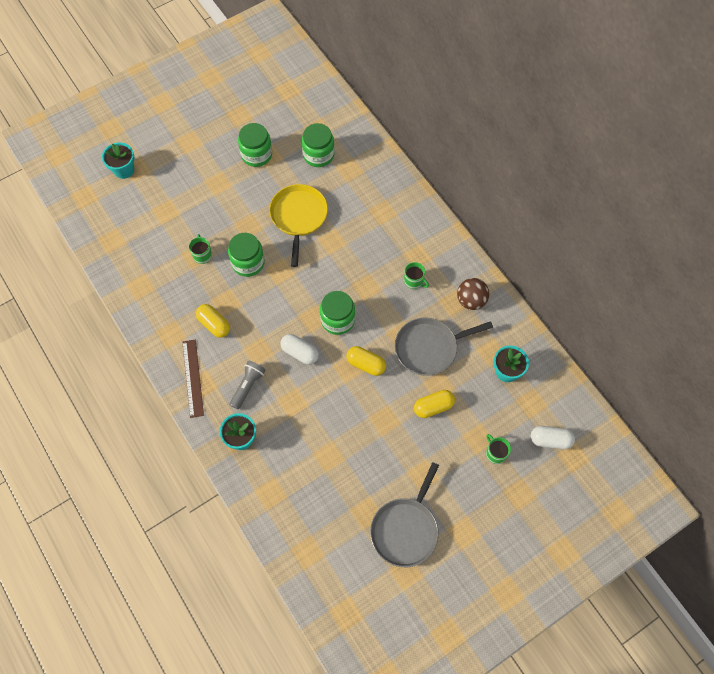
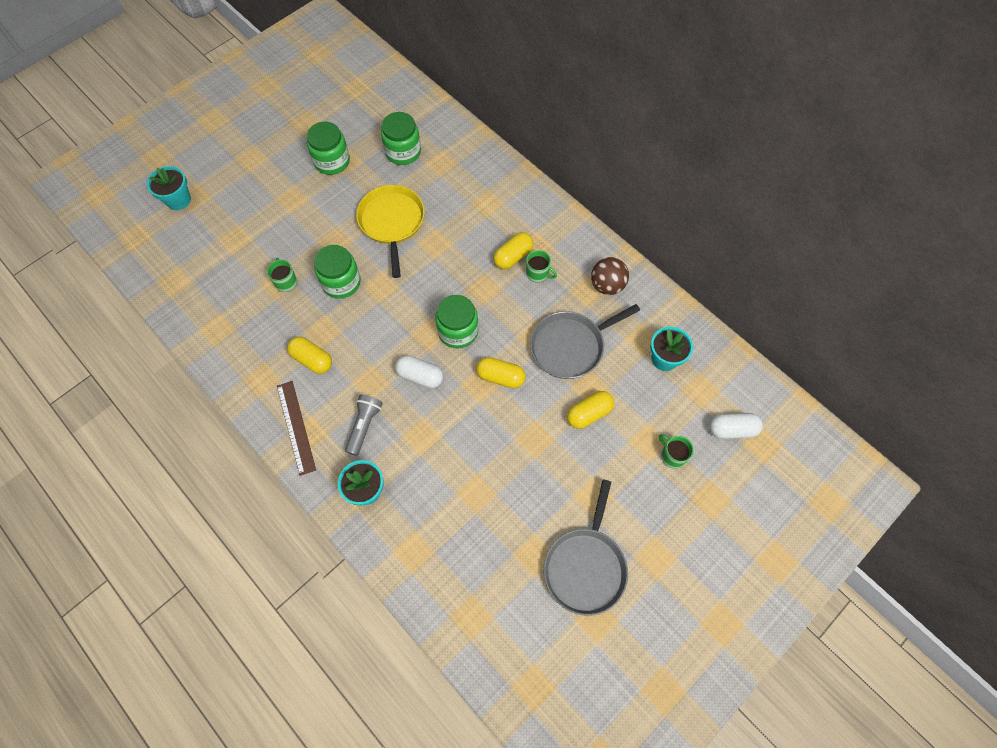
camera: 10 degrees left, 0 degrees up
none -> yellow capsule [493,232,533,269]

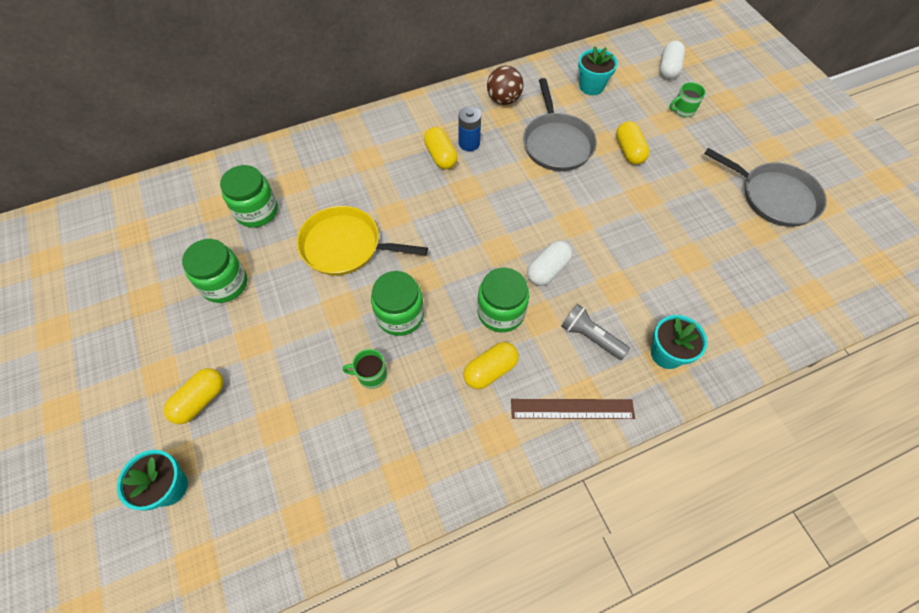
camera: 70 degrees left, 5 degrees down
green jar [435,295,479,349] -> green jar moved to [477,268,529,332]
yellow capsule [476,357,526,388] -> yellow capsule moved to [164,368,223,424]
green mug [526,250,557,283] -> blue battery [458,107,481,151]

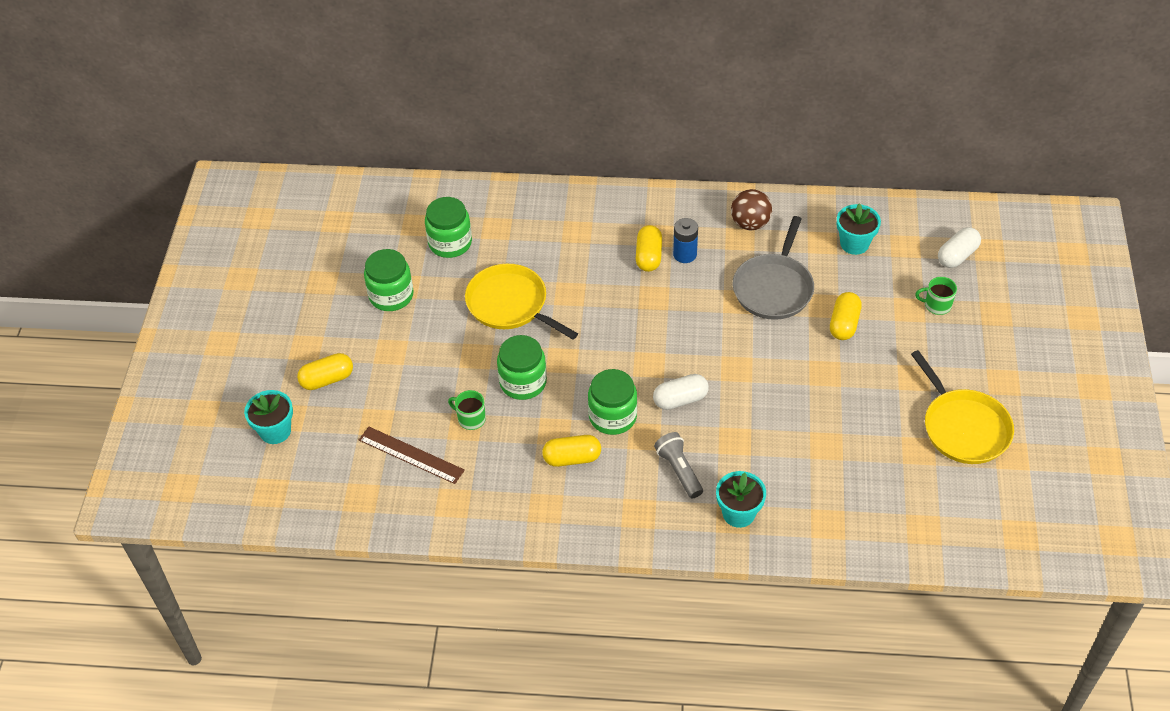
camera: 30 degrees right, 10 degrees down
brown ruler [511,399,635,419] -> brown ruler moved to [359,427,465,484]
grey pan [704,148,827,227] -> yellow pan [911,350,1014,464]

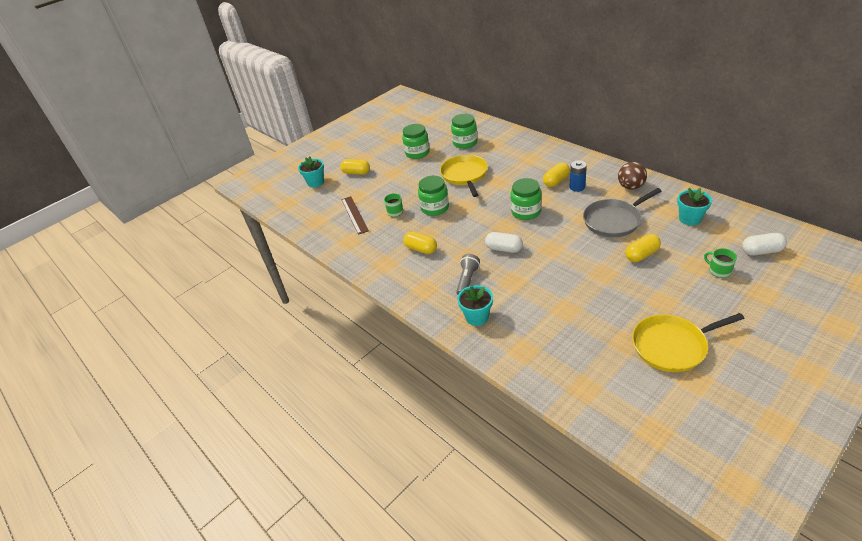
camera: 45 degrees right, 10 degrees down
green jar [588,369,637,435] -> green jar moved to [511,178,542,220]
yellow pan [911,350,1014,464] -> yellow pan turned 60 degrees clockwise [632,313,744,372]

